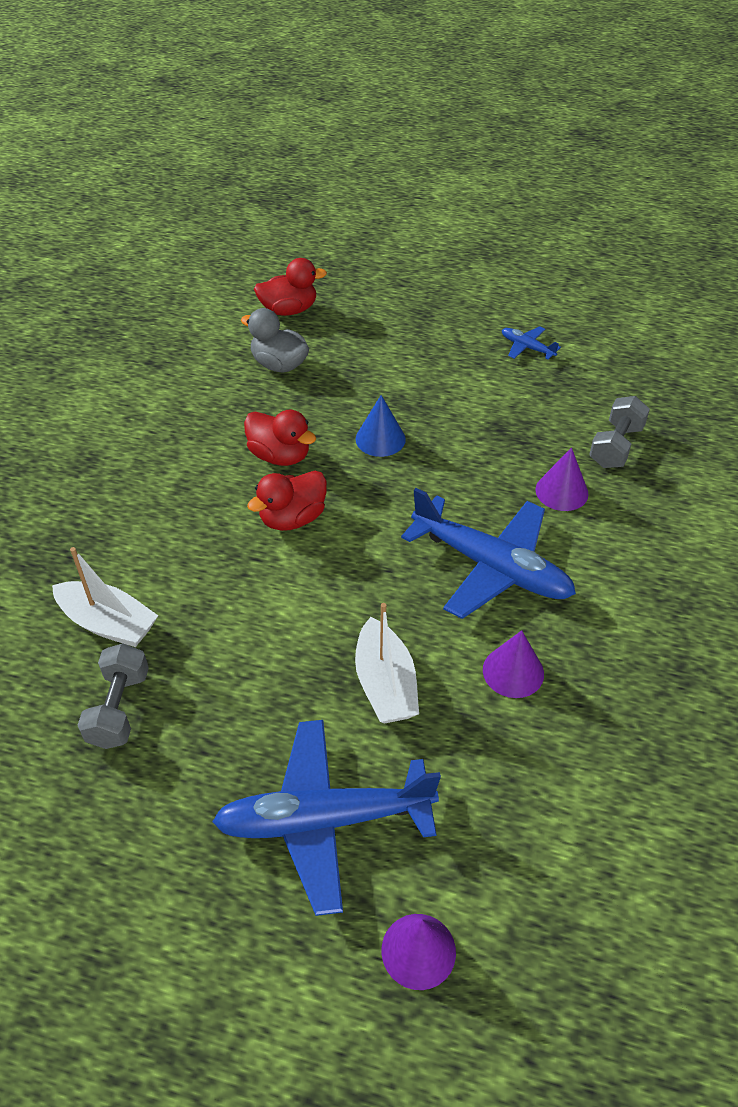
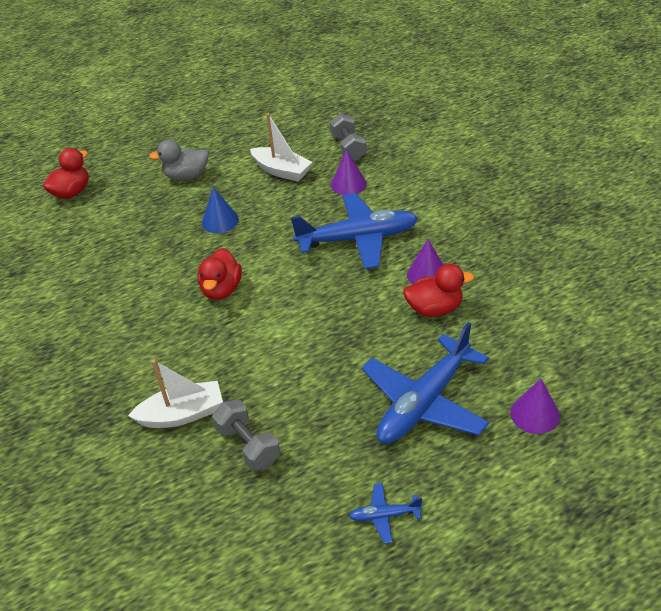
camera: 40 degrees left, 5 degrees down
grey duck [241,308,309,373] -> grey duck moved to [149,139,209,180]
red duck [244,410,316,466] -> red duck moved to [403,264,474,317]
white boat [355,603,419,724] -> white boat moved to [250,113,312,181]
blue plane [502,326,561,360] -> blue plane moved to [349,483,422,543]

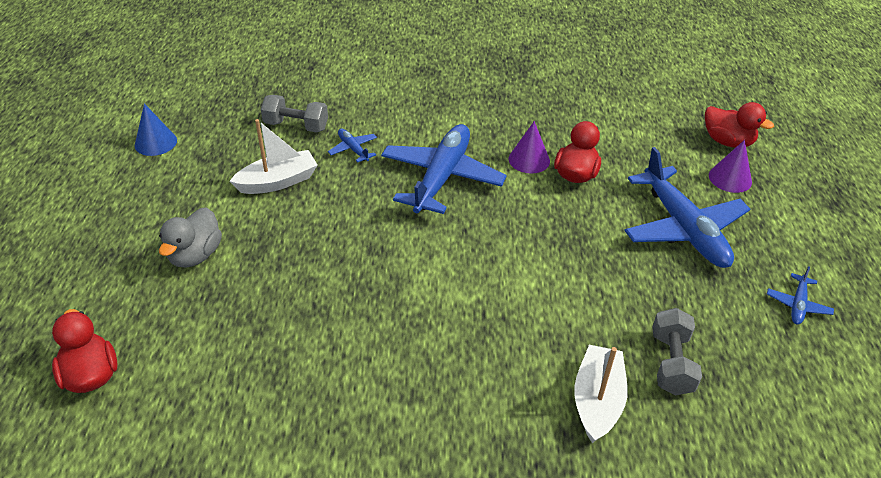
camera: 65 degrees left, 0 degrees up
red duck [198,248,242,300] -> red duck moved to [705,102,774,148]
blue cone [202,187,239,233] -> blue cone moved to [135,104,177,156]
grey dumbbell [212,400,280,471] -> grey dumbbell turned 75 degrees counterclockwise [652,308,702,395]
purple cone [331,150,367,195] -> blue plane [328,129,377,162]

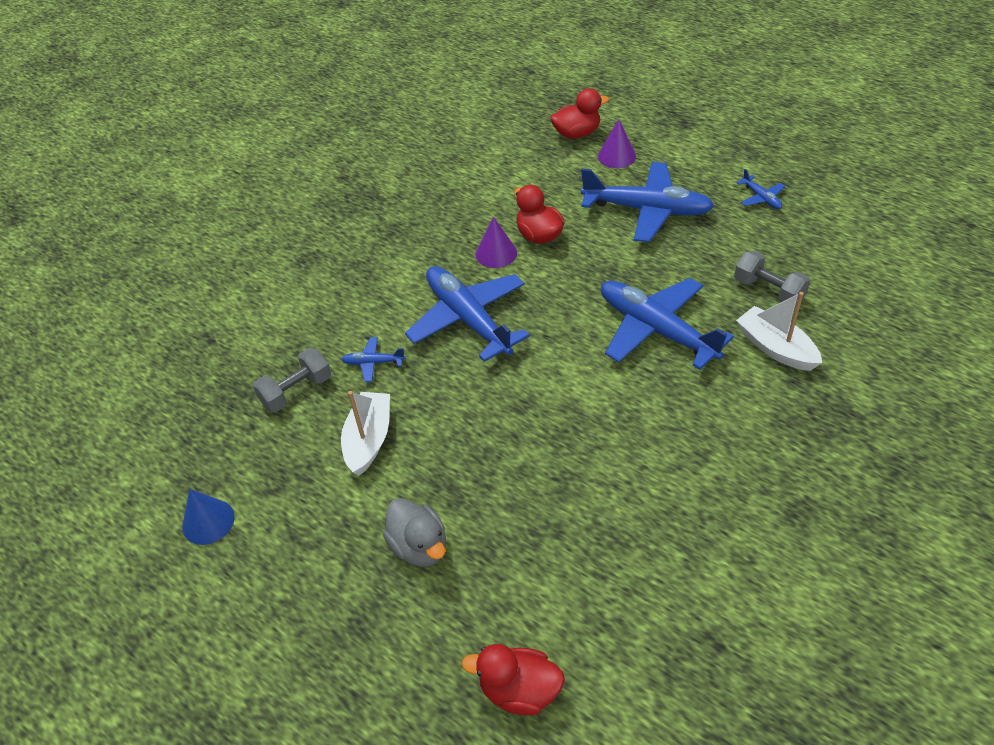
camera: 50 degrees left, 5 degrees up
none -> blue plane [601,278,734,370]

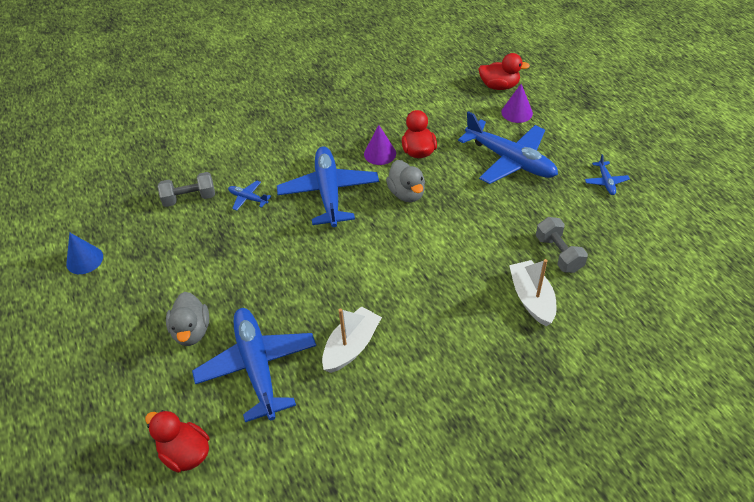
camera: 25 degrees right, 0 degrees up
white boat [341,391,390,476] -> white boat moved to [322,306,382,373]
blue plane [601,278,734,370] -> blue plane moved to [192,308,316,422]
none -> grey duck [386,160,425,202]

